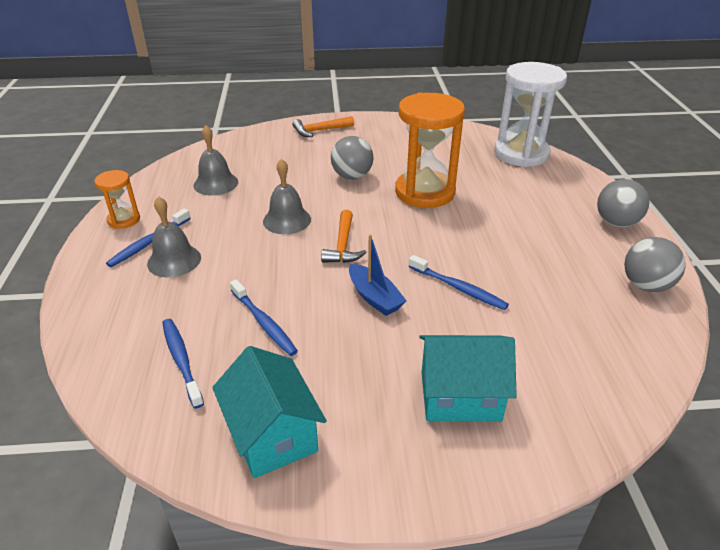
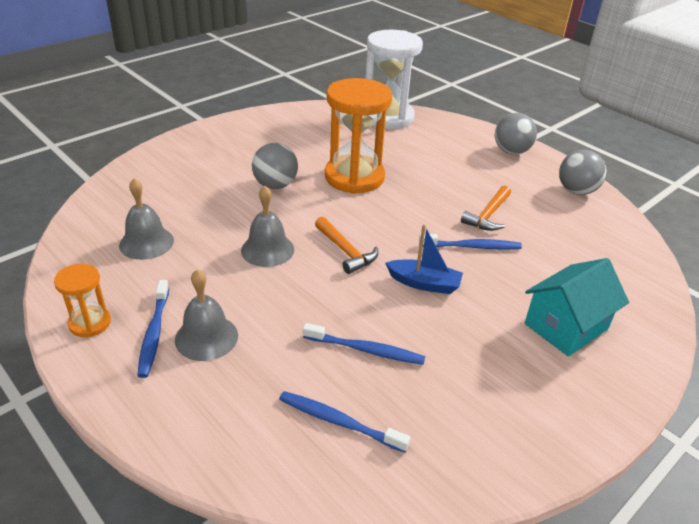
camera: 40 degrees left, 0 degrees up
turquoise house [212,346,326,478] -> none
orange hammer [292,116,354,137] -> orange hammer moved to [461,186,511,231]

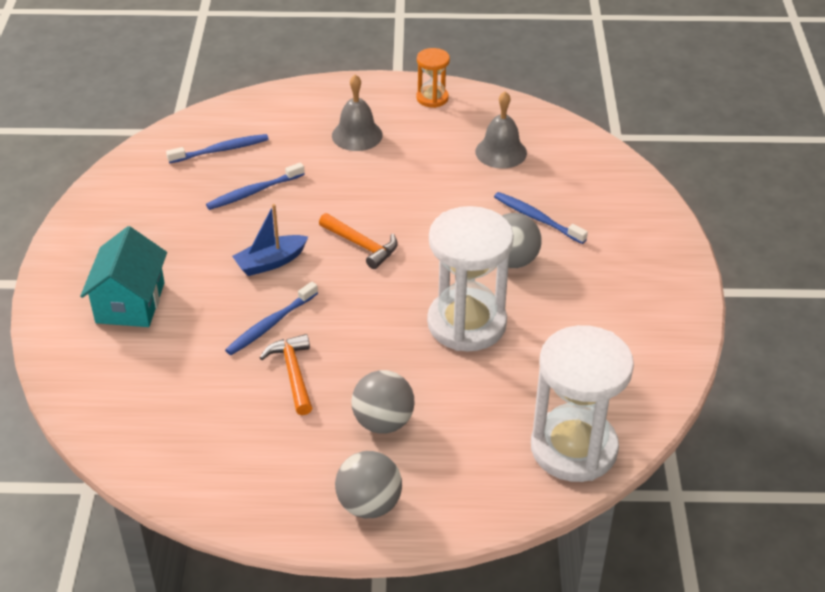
camera: 135 degrees right, 5 degrees up
blue toothbrush [137,280,169,378] -> blue toothbrush moved to [494,192,588,244]
grey bell [241,186,294,267] -> none
orange hammer [315,217,378,274] -> orange hammer turned 150 degrees counterclockwise [319,213,397,269]
orange hourglass [325,78,392,194] -> white hourglass [427,206,514,351]
grey ball [559,150,607,195] -> grey ball moved to [351,370,414,434]

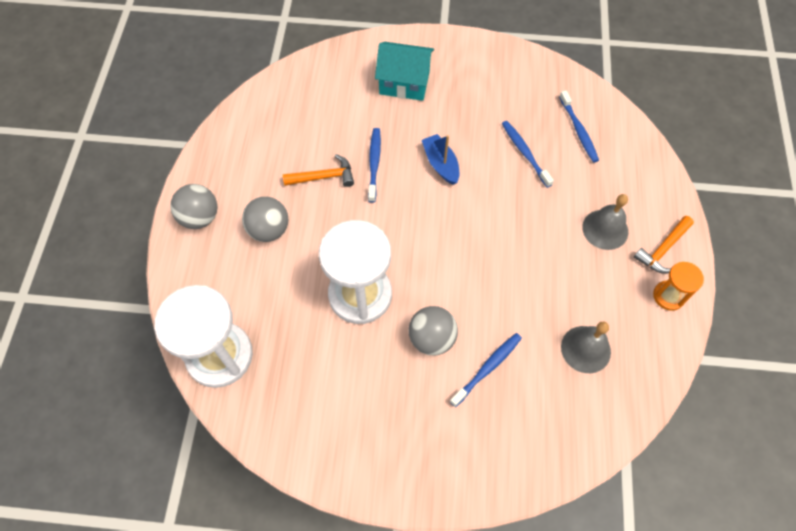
camera: 95 degrees right, 20 degrees up
blue toothbrush [225,282,318,355] -> blue toothbrush turned 45 degrees clockwise [368,128,381,203]
orange hammer [319,213,397,269] -> orange hammer moved to [634,216,694,274]

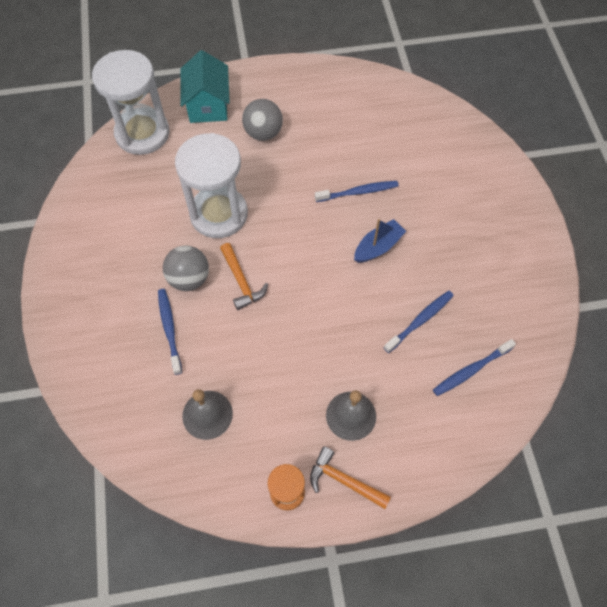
camera: 75 degrees right, 0 degrees up
grey ball [170,184,218,229] -> none
orange hammer [283,154,354,187] -> orange hammer moved to [220,243,268,310]
turquoise house [375,42,434,101] -> turquoise house moved to [181,50,230,123]
blue toothbrush [450,333,522,407] -> blue toothbrush turned 135 degrees counterclockwise [158,289,182,375]

